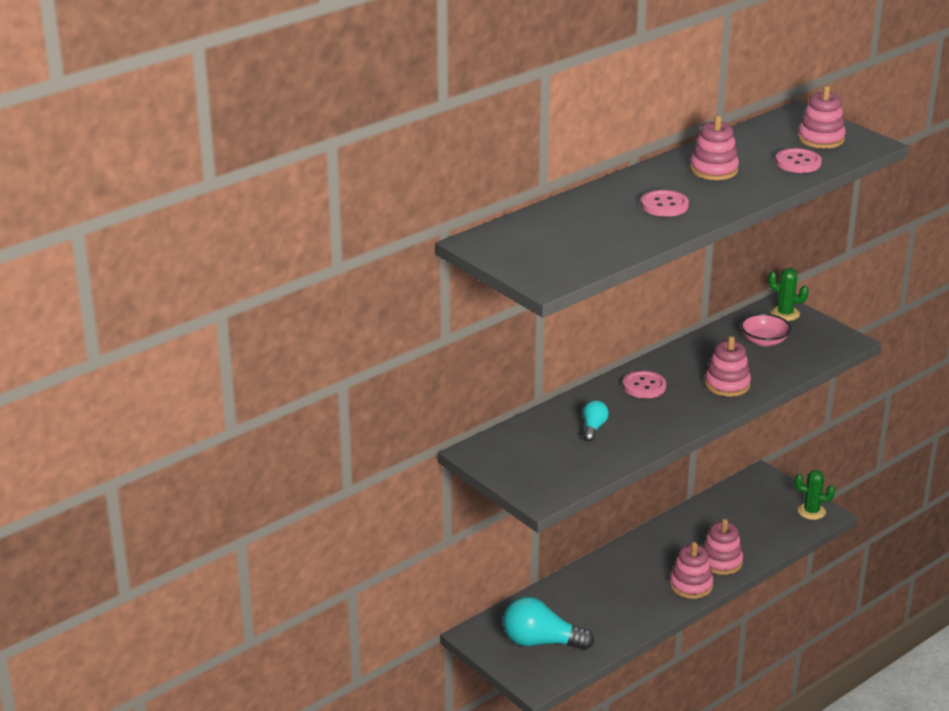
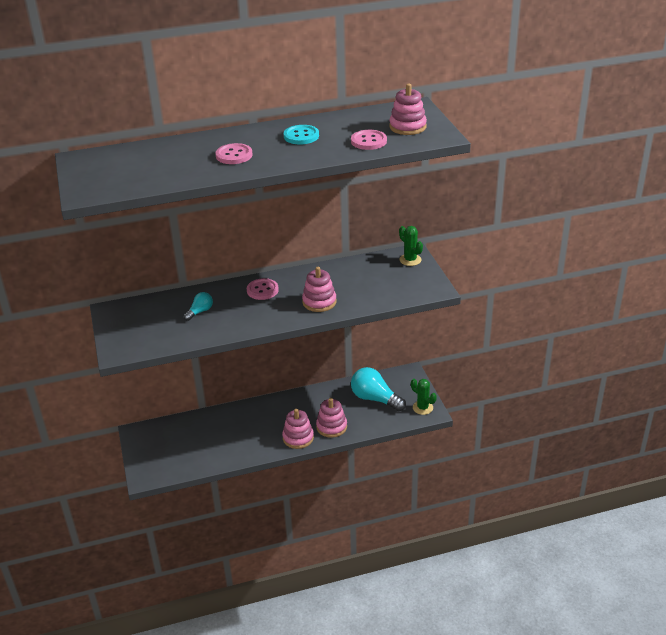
camera: 25 degrees right, 5 degrees up
turquoise light bulb [503,597,594,650] -> turquoise light bulb moved to [351,367,406,411]
pink stacking toy [690,115,739,180] -> turquoise button [284,125,319,144]
pink bowl [740,313,791,346] -> none

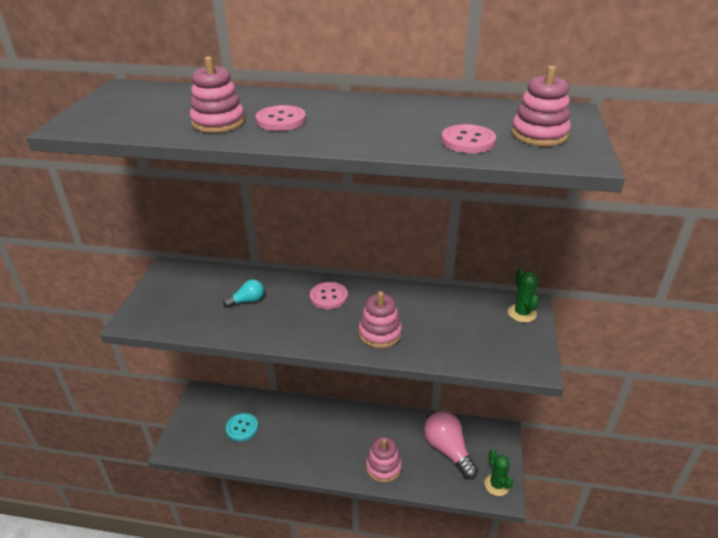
camera: 25 degrees right, 0 degrees up
pink stacking toy [282,409,314,449] -> pink stacking toy moved to [190,56,245,133]
turquoise button [284,125,319,144] -> turquoise button moved to [226,413,258,441]
turquoise light bulb [351,367,406,411] -> pink light bulb [424,411,478,479]

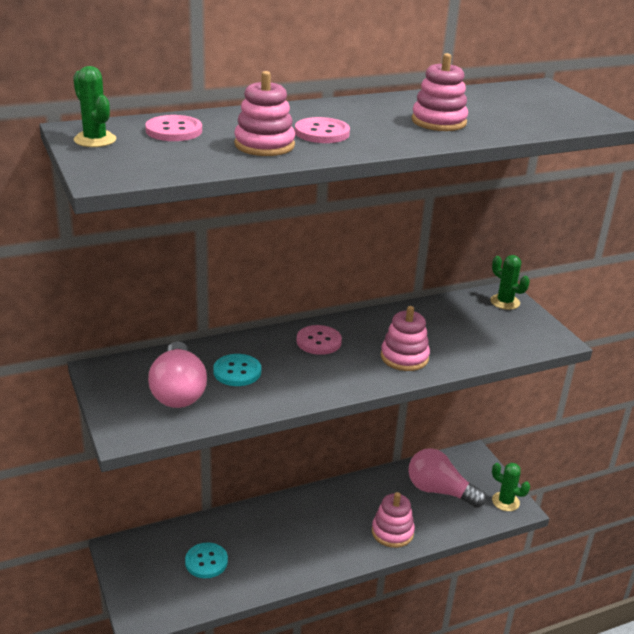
camera: 35 degrees left, 5 degrees down
turquoise light bulb [223,279,264,308] -> turquoise button [214,354,261,386]
pink button [441,124,496,153] -> pink button moved to [145,115,202,141]
pink stacking toy [511,65,571,146] -> pink stacking toy moved to [412,53,468,131]
none -> green cactus [73,66,116,147]
none -> pink light bulb [148,342,207,408]

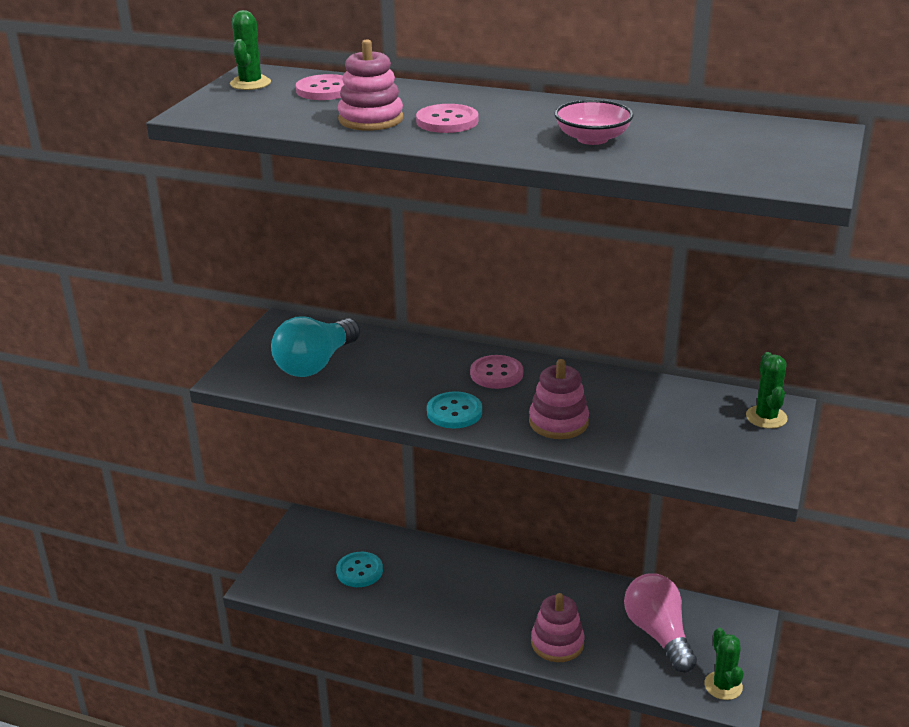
camera: 45 degrees right, 0 degrees up
pink light bulb [148,342,207,408] -> turquoise light bulb [271,316,360,377]
turquoise button [214,354,261,386] -> turquoise button moved to [427,391,482,428]
pink stacking toy [412,53,468,131] -> pink bowl [554,100,634,145]

